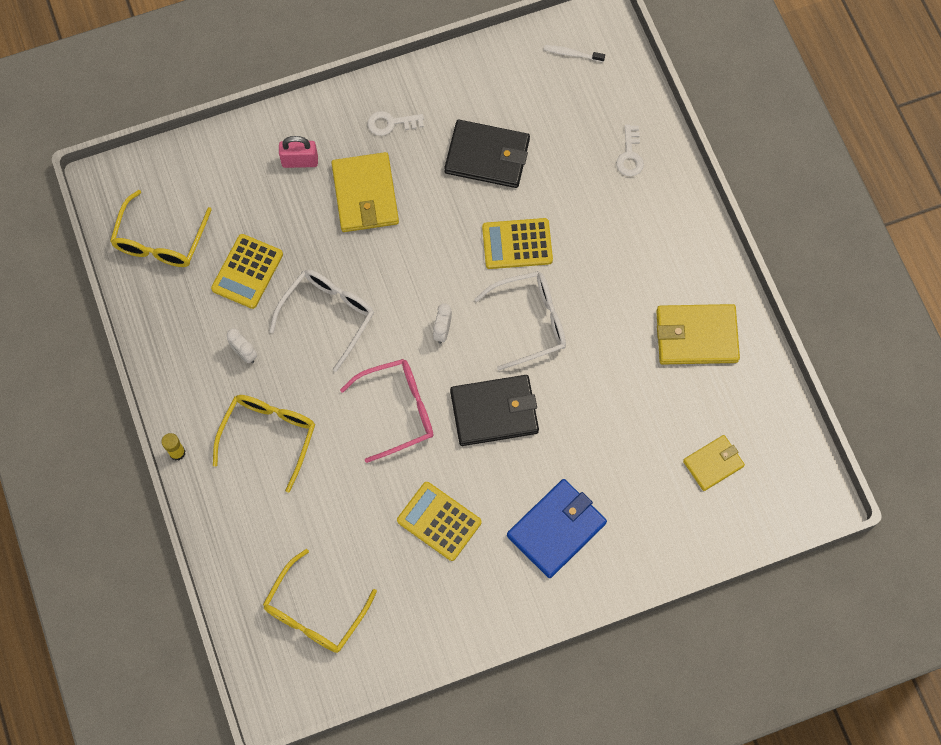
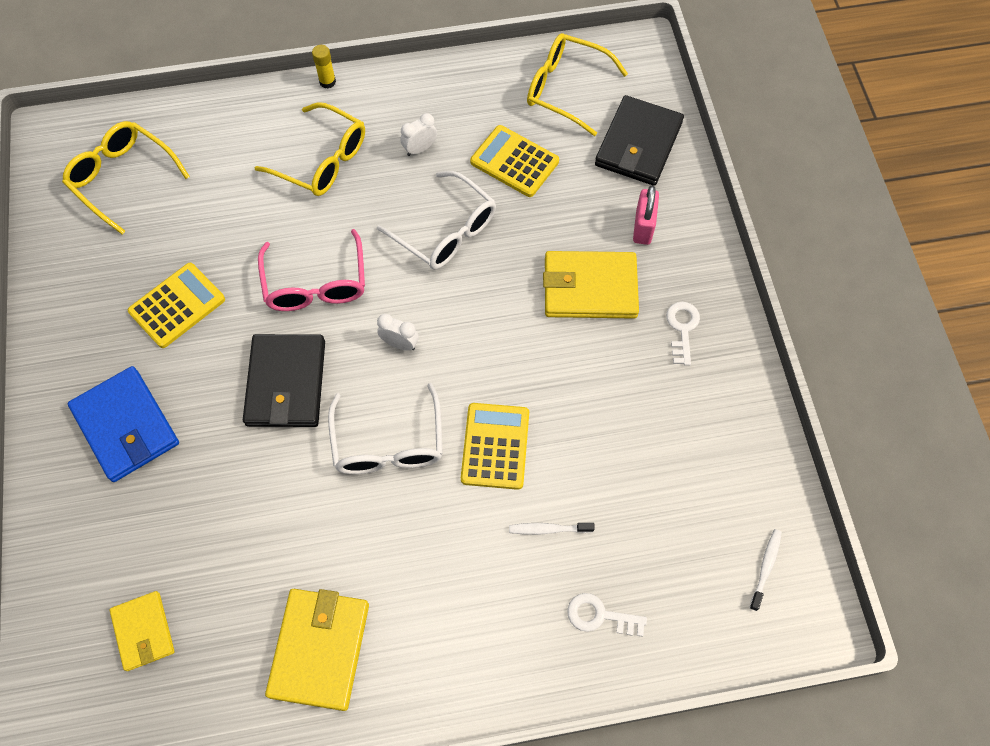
camera: 100 degrees right, 5 degrees down
black wallet [444,120,530,188] -> black wallet moved to [595,95,684,186]
none -> white toothbrush [509,523,595,535]

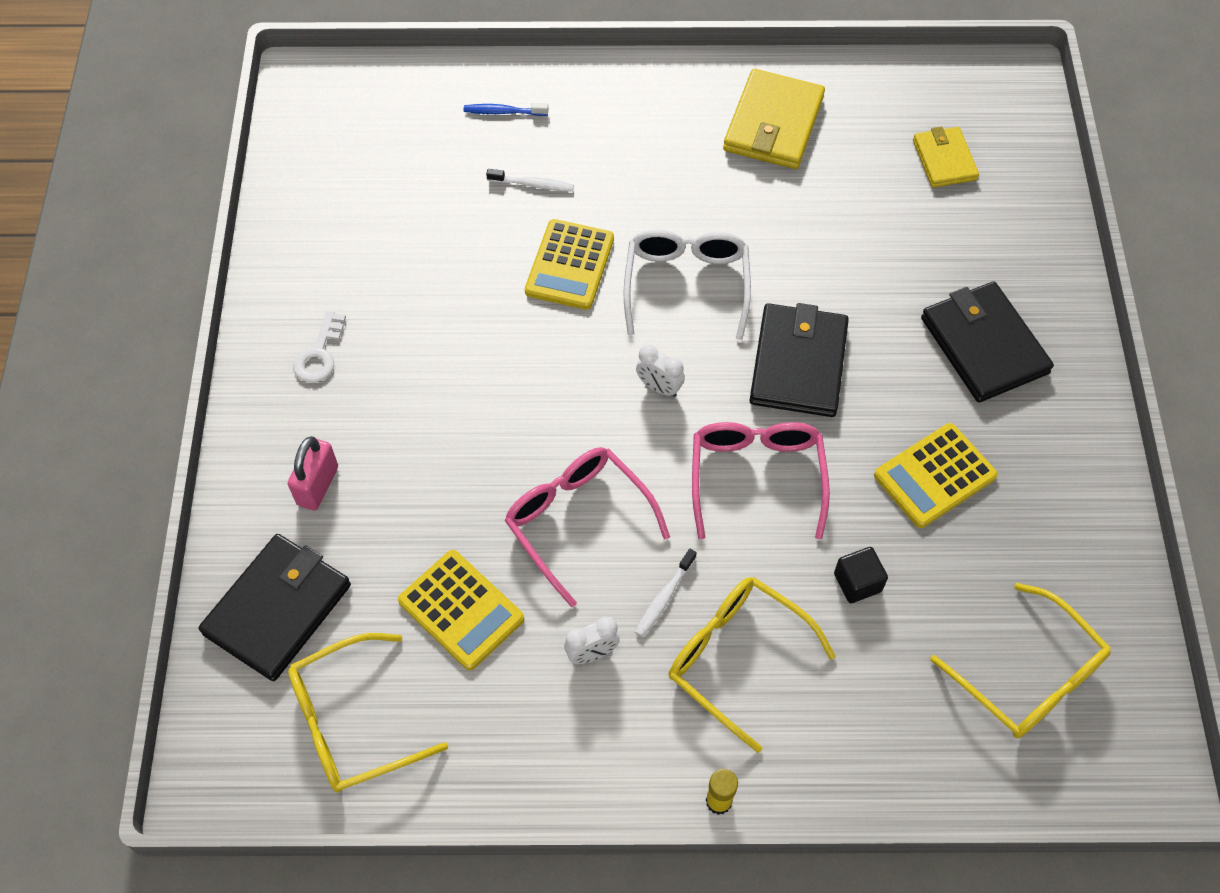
camera: 170 degrees left, 5 degrees down
blue wallet [68,366,179,482] -> black wallet [921,281,1054,402]
white glasses [377,171,496,269] -> pink glasses [504,447,670,607]
yellow glasses [527,33,628,136] -> yellow glasses turned 120 degrees clockwise [288,633,448,792]
yellow wallet [543,251,639,319] -> none
white key [567,593,647,637] -> blue toothbrush [464,103,549,116]
white toothbrush [749,529,782,611] -> white toothbrush moved to [635,549,697,637]
none -> black cube [834,547,888,603]

